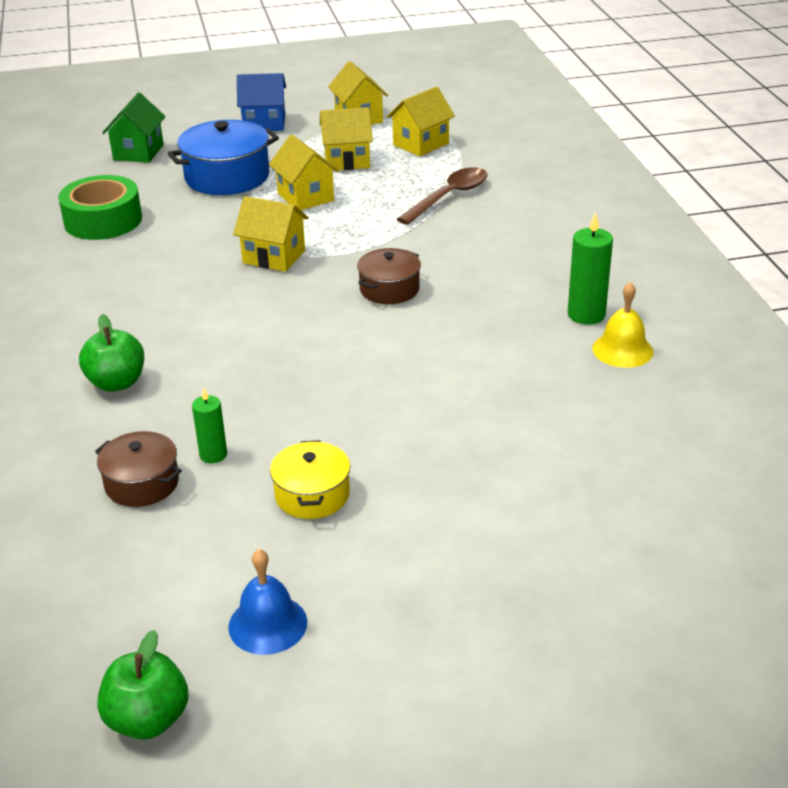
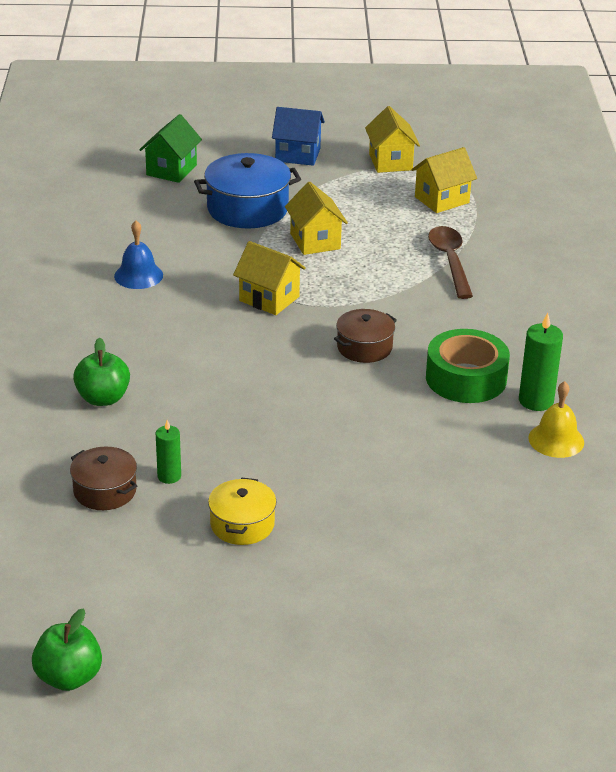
camera: 10 degrees right, 0 degrees up
green tape [58,175,142,240] -> green tape moved to [426,329,510,403]
blue bell [228,549,307,655] -> blue bell moved to [114,221,163,289]
yellow house [320,107,373,171] -> none
brown spoon [397,167,487,225] -> brown spoon turned 60 degrees counterclockwise [428,226,473,299]

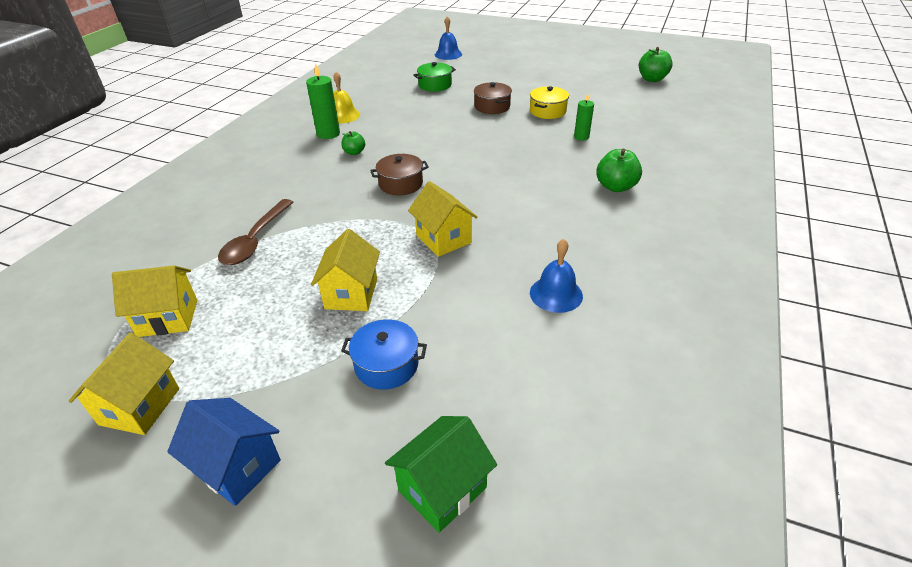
camera: 155 degrees left, 5 degrees up
brown pot [70,447,137,510] -> brown pot moved to [474,82,512,114]
blue pot [194,153,301,228] -> blue pot [341,319,427,389], size x0.60
green tape [426,329,510,403] -> green apple [341,131,365,155]
none -> green pot [413,62,456,92]
none -> blue bell [435,16,462,60]

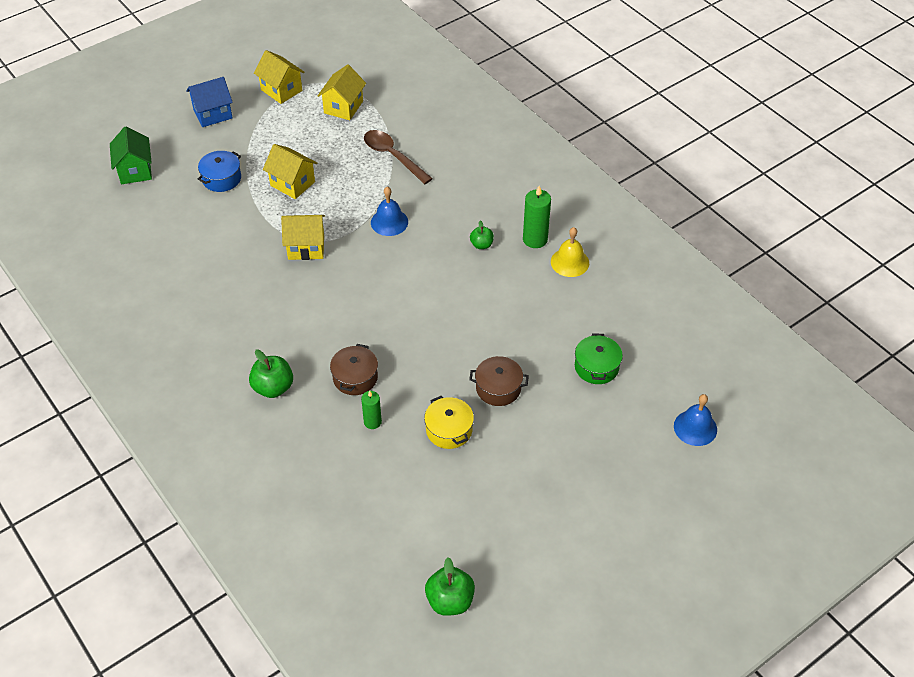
camera: 120 degrees right, 10 degrees up
brown pot [370,154,429,195] -> brown pot moved to [330,344,378,395]
blue bell [530,239,583,313] -> blue bell moved to [371,187,408,236]

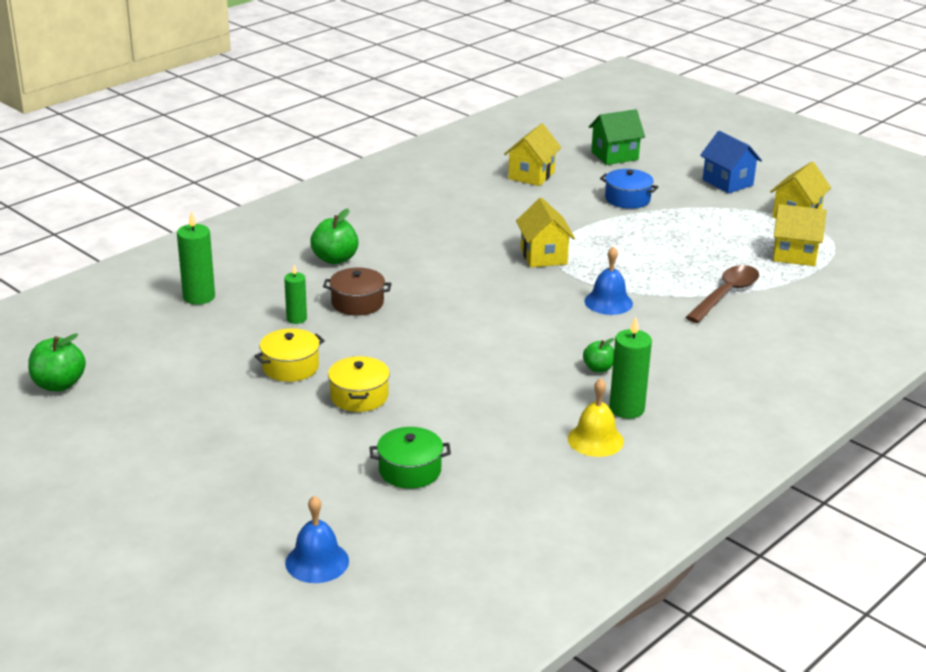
camera: 80 degrees right, 20 degrees down
yellow house [263,144,317,199] -> yellow house moved to [504,123,561,186]
brown pot [469,356,529,406] -> yellow pot [328,356,390,412]
none -> green candle [177,211,215,305]

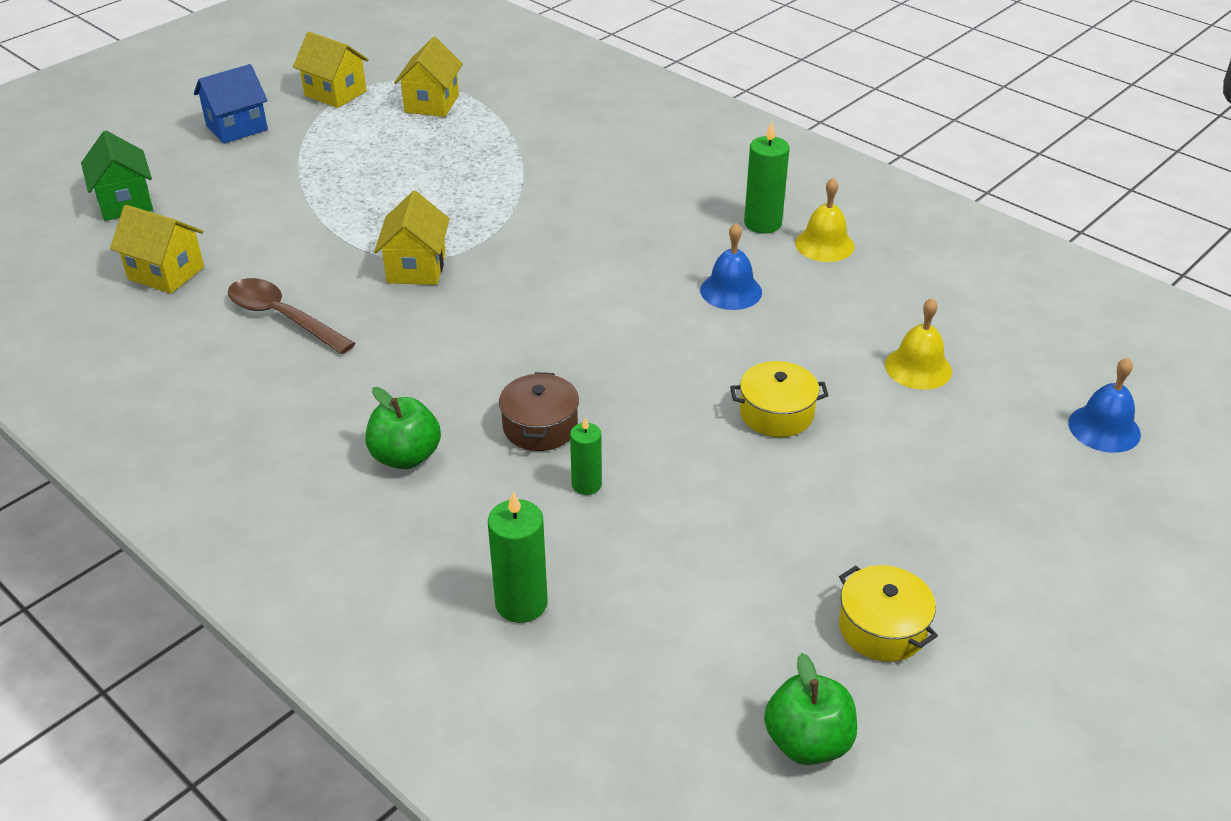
camera: 90 degrees left, 10 degrees up
yellow pot [254,328,325,382] -> yellow pot moved to [839,565,938,662]
green pot [369,427,451,489] -> yellow bell [885,298,952,390]
yellow house [516,198,575,267] -> yellow house turned 75 degrees counterclockwise [374,191,450,285]
green apple [583,338,614,373] -> none
blue bell [585,246,633,315] -> blue bell moved to [700,223,762,310]
blue pot [600,169,658,209] -> none
brown spoon [686,265,759,323] -> brown spoon moved to [228,278,355,354]

